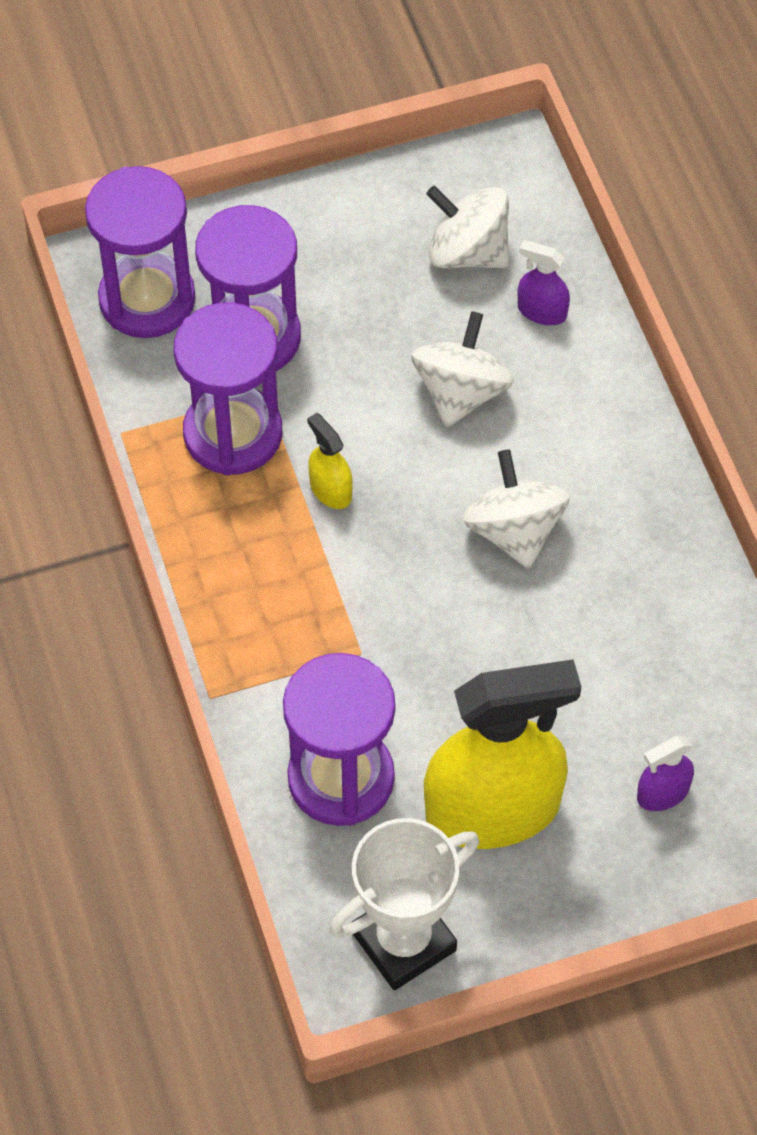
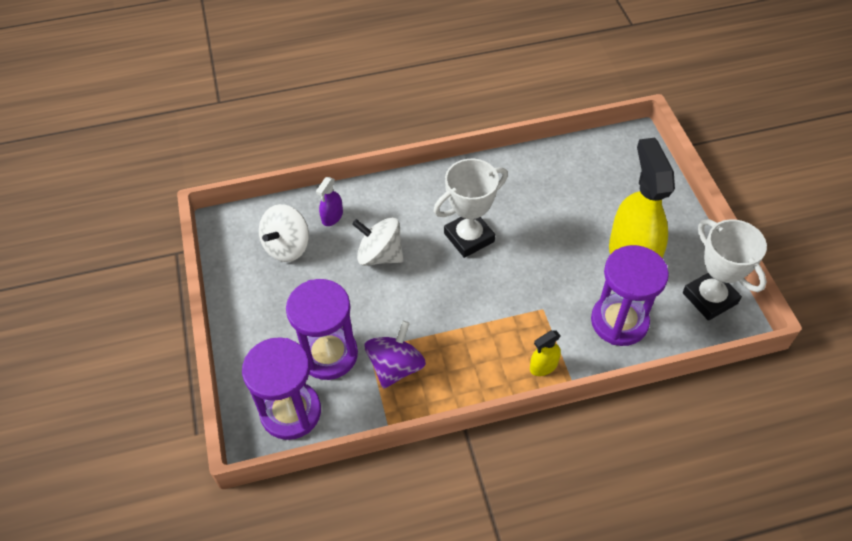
camera: 85 degrees left, 5 degrees down
purple hourglass [174,302,282,475] -> purple spinning top [365,321,426,389]
yellow spray bottle [307,413,353,509] -> yellow spray bottle moved to [530,330,561,376]
white spinning top [462,449,570,569] -> white trophy [433,159,508,258]
purple spray bottle [637,736,694,811] -> none

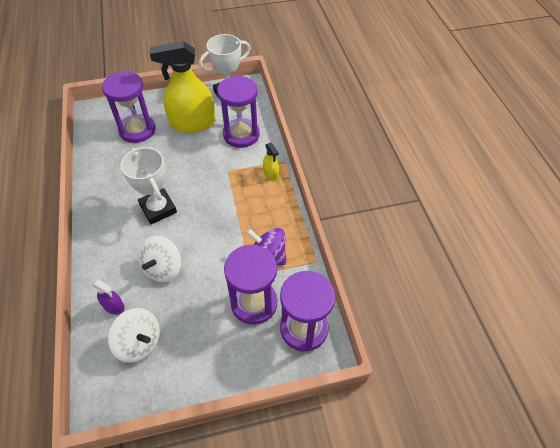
camera: 90 degrees left, 0 degrees up
none -> purple hourglass [102,71,155,143]

